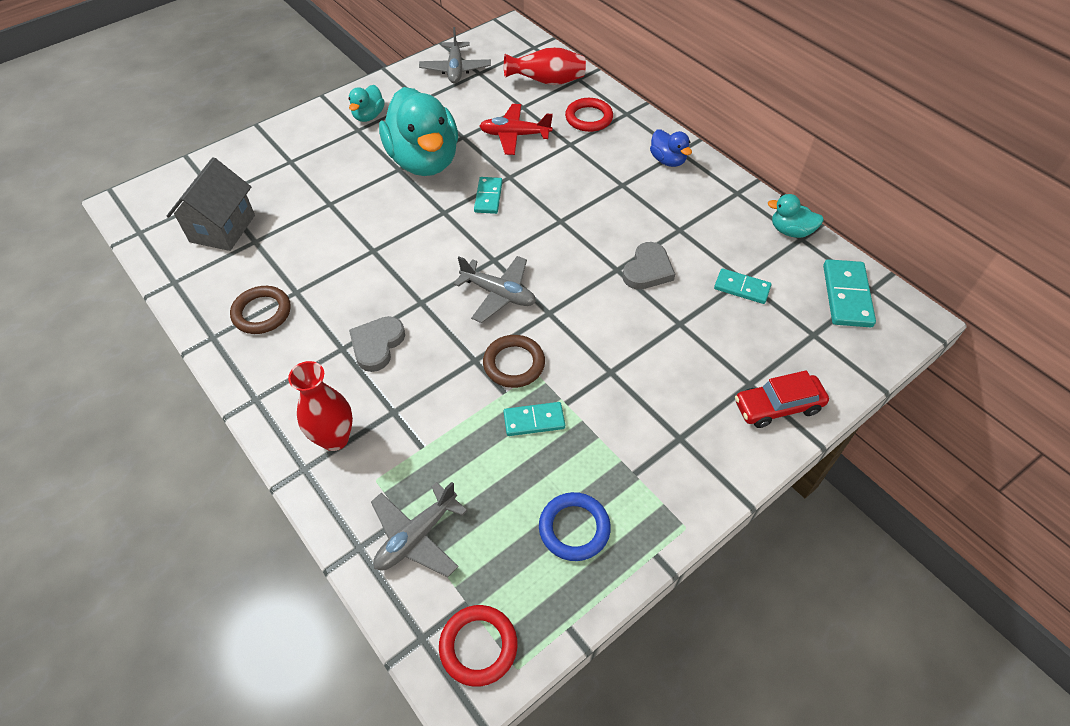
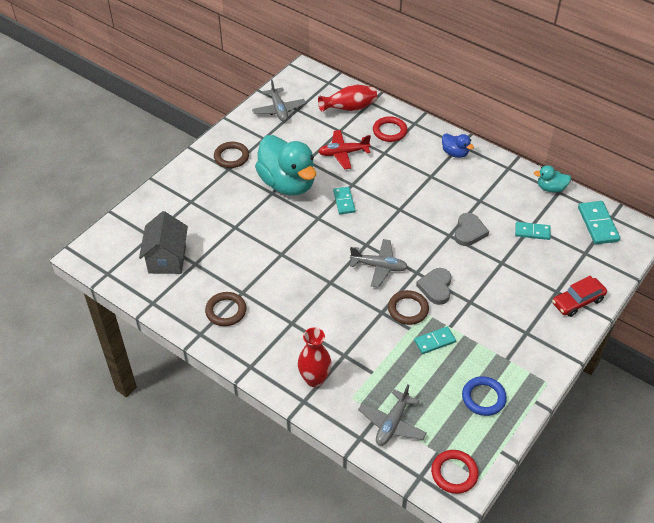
camera: 15 degrees left, 5 degrees down
turquoise duck [349,85,385,122] -> brown ring [214,142,249,168]
grey heart [349,316,405,372] -> grey heart moved to [416,268,452,305]

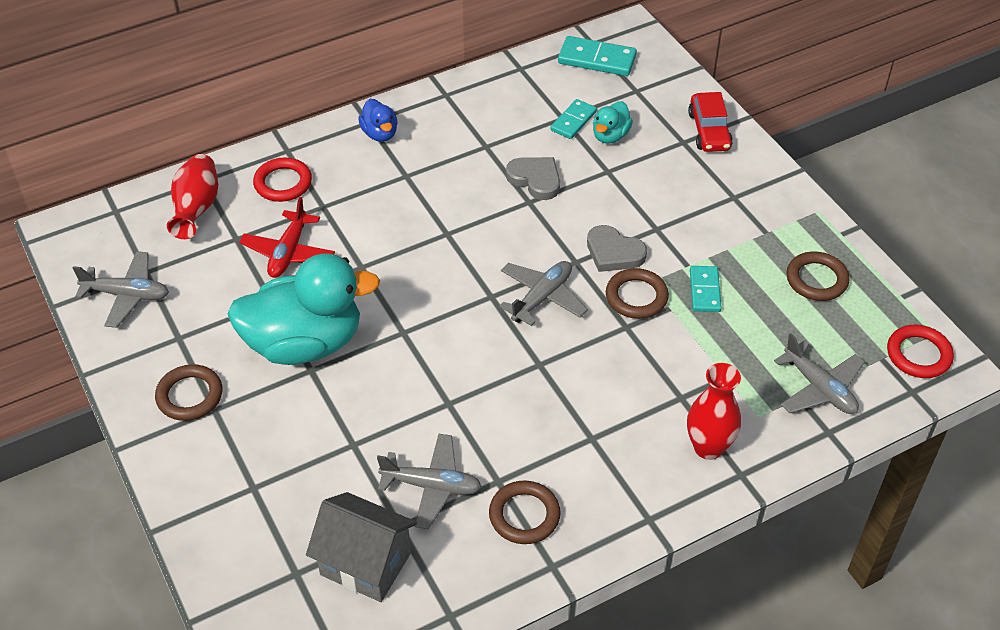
camera: 65 degrees left, 0 degrees up
turquoise domino [333,187,355,214] -> none
blue duck [442,134,474,158] -> blue duck turned 90 degrees clockwise [358,99,398,142]
blue ring [462,376,507,416] -> brown ring [786,251,849,301]
turquoise duck [534,165,571,192] -> turquoise duck moved to [593,101,633,144]
none -> grey plane [377,434,482,529]

